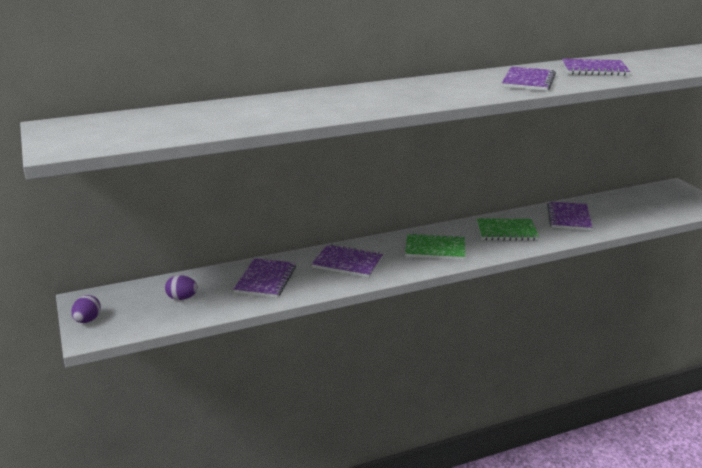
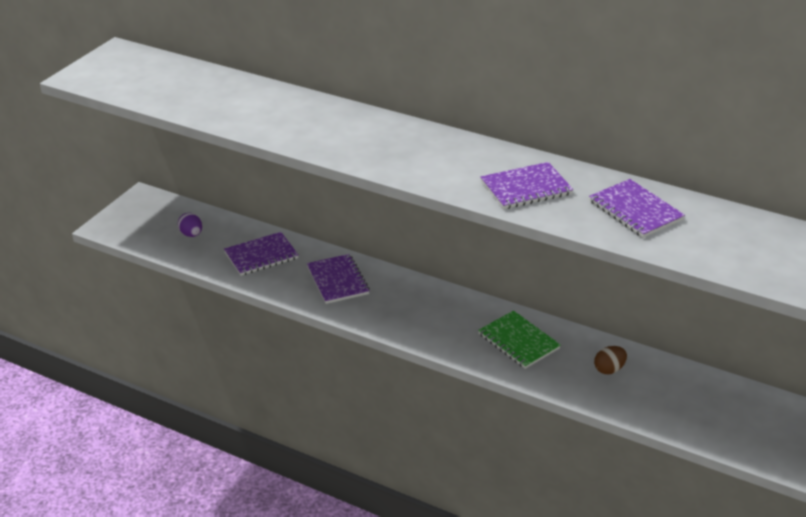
camera: 50 degrees right, 10 degrees up
purple egg [71,295,101,323] -> none
green notebook [405,233,465,260] -> none
purple notebook [547,201,593,230] -> brown egg [594,346,627,374]

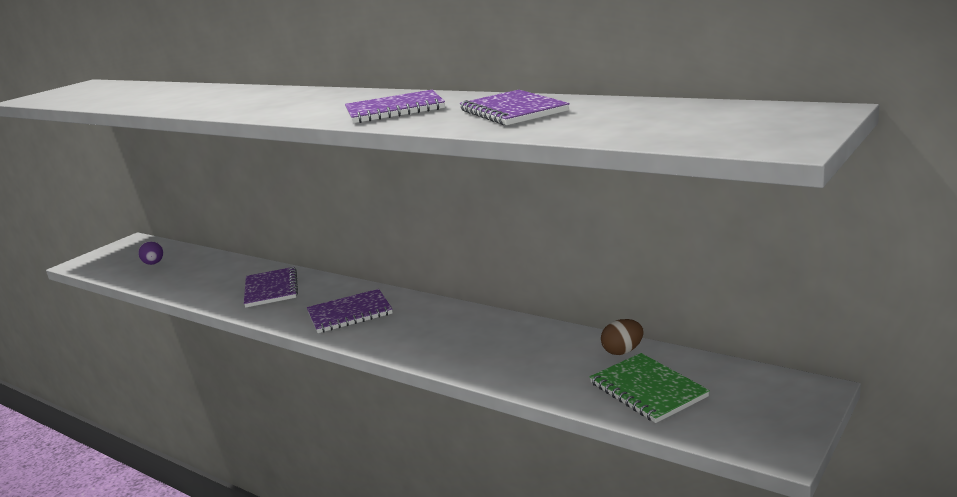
camera: 10 degrees right, 15 degrees down
purple notebook [224,232,298,276] -> purple notebook moved to [307,289,393,333]
green notebook [478,311,561,369] -> green notebook moved to [589,353,710,423]
brown egg [594,346,627,374] -> brown egg moved to [601,319,644,355]

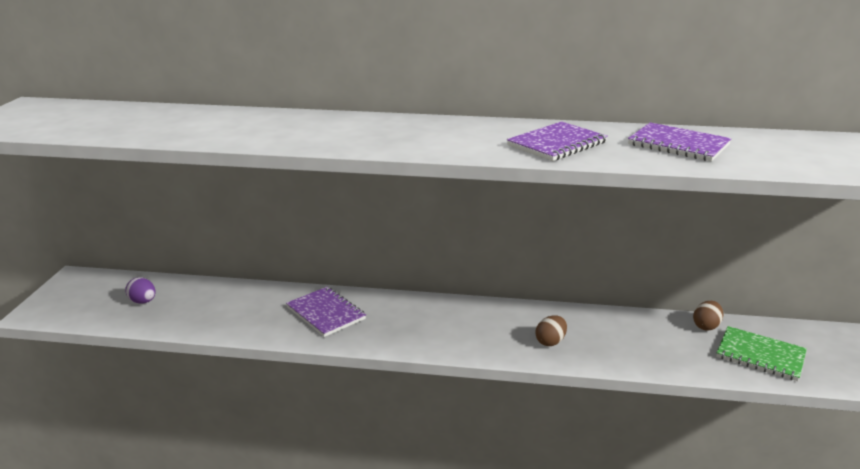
camera: 30 degrees left, 5 degrees up
purple notebook [307,289,393,333] -> none
none -> brown egg [535,315,567,346]

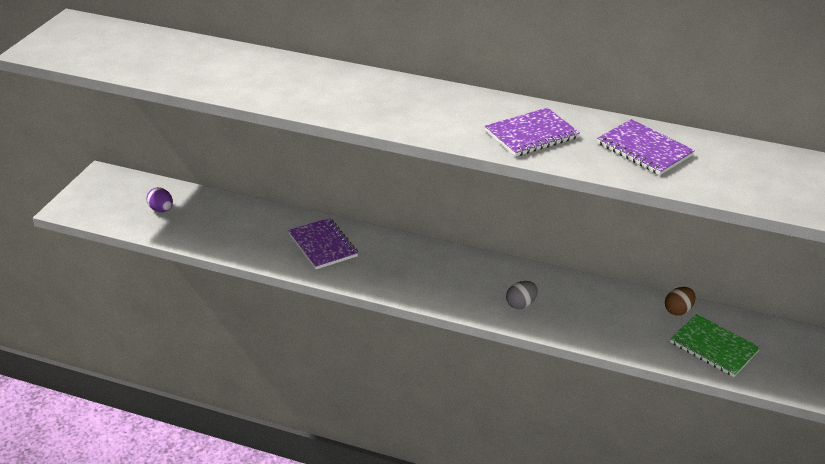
camera: 10 degrees right, 10 degrees up
brown egg [535,315,567,346] -> grey egg [506,281,538,309]

